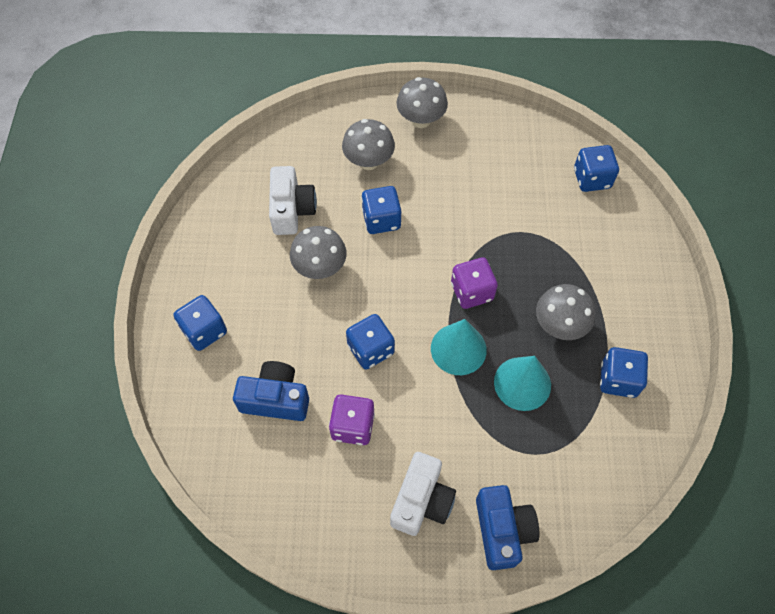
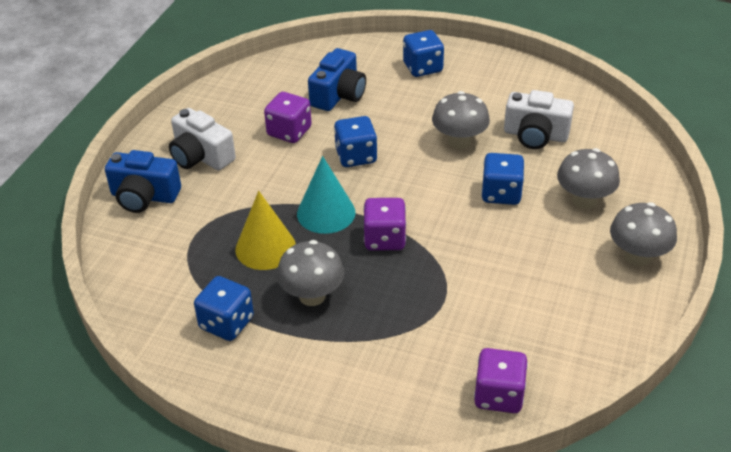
camera: 110 degrees right, 20 degrees down
turquoise cone [494,356,551,411] -> yellow cone [235,191,296,270]
blue dice [574,145,619,192] -> purple dice [474,348,528,413]

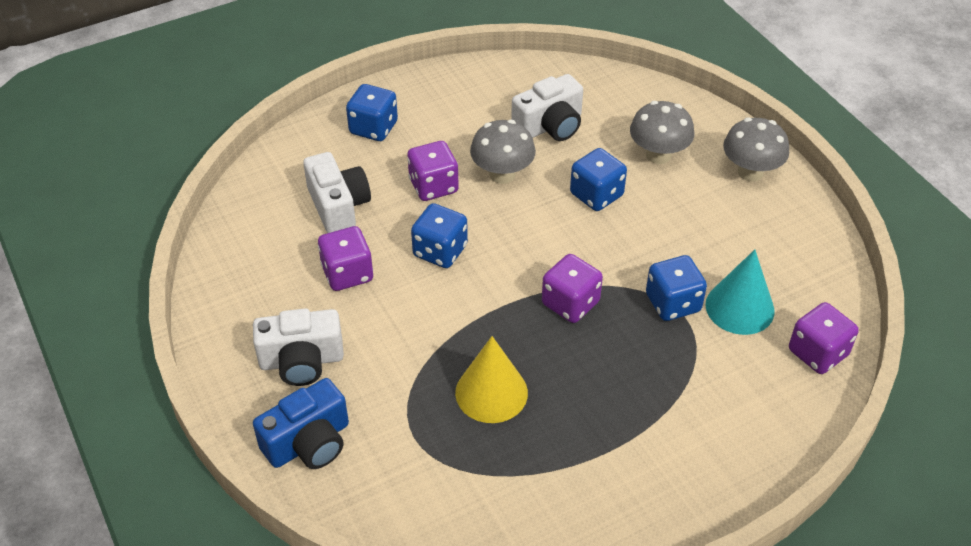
camera: 50 degrees left, 5 degrees up
blue dice [194,276,254,341] -> blue dice moved to [646,255,707,321]
grey mushroom [277,240,344,306] -> none
turquoise cone [297,156,356,234] -> turquoise cone moved to [705,249,775,335]
blue camera [308,48,366,111] -> white camera [303,152,371,233]
none -> purple dice [407,141,459,201]

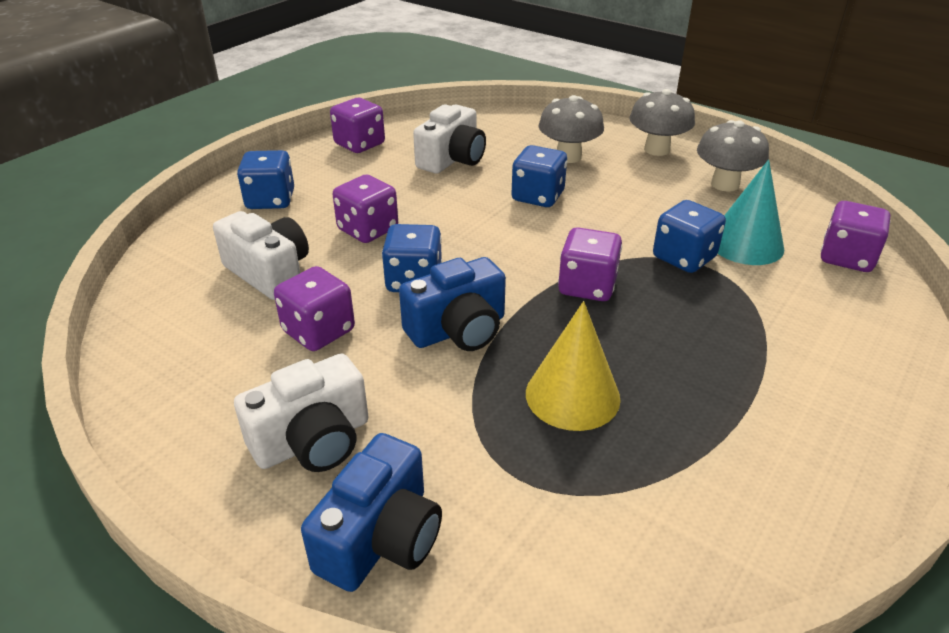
camera: 25 degrees left, 10 degrees down
grey mushroom [470,120,536,184] -> grey mushroom moved to [697,120,769,192]
none -> purple dice [330,98,385,153]
none -> blue camera [399,257,506,351]

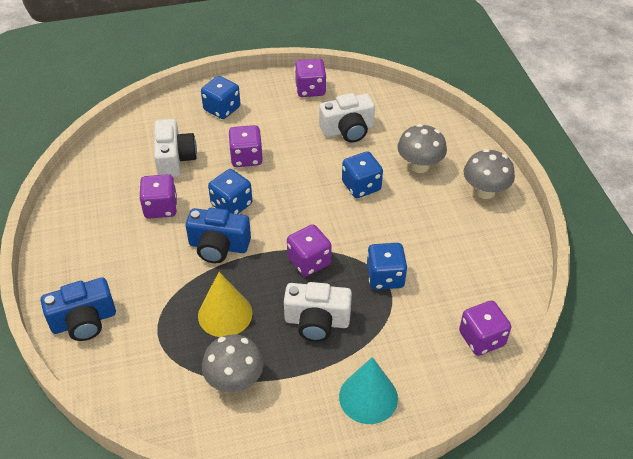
camera: 40 degrees right, 10 degrees up
white camera [234,353,369,472] -> white camera moved to [284,282,352,342]
grey mushroom [697,120,769,192] -> grey mushroom moved to [202,334,264,392]
turquoise cone [718,160,784,265] -> turquoise cone moved to [339,357,398,424]

